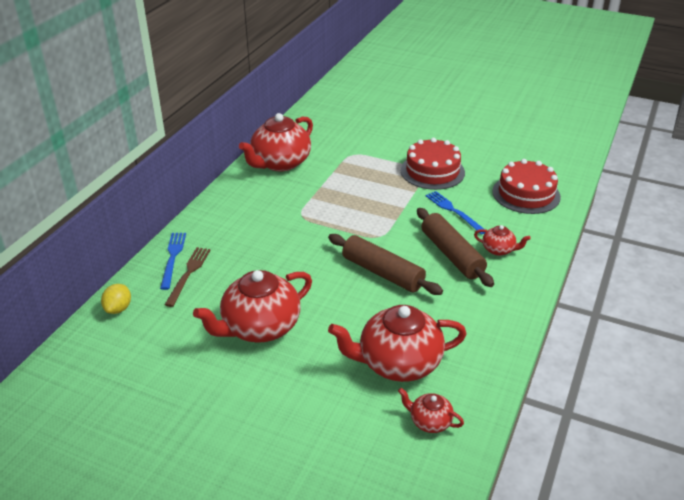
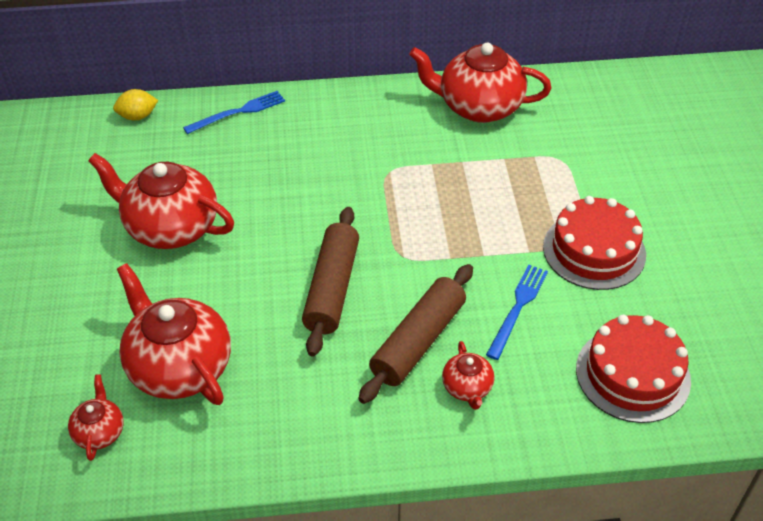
camera: 60 degrees right, 10 degrees up
brown fork [165,247,211,307] -> none

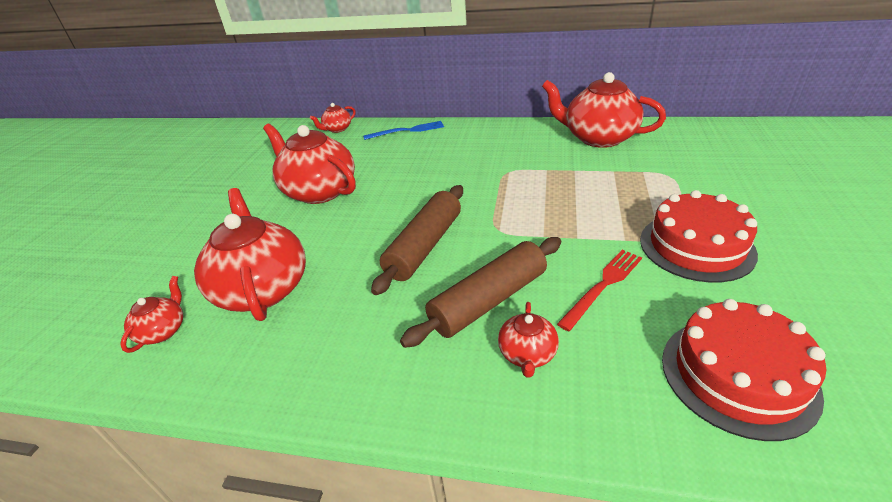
camera: 20 degrees right, 10 degrees down
yellow lemon [113,89,158,120] -> red teapot [310,103,356,133]
blue fork [486,265,548,360] -> red fork [557,250,642,331]

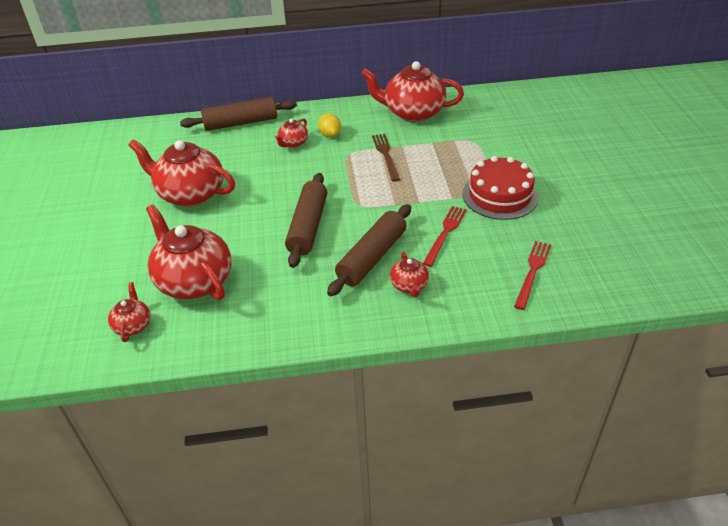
camera: 20 degrees left, 5 degrees up
red teapot [310,103,356,133] -> red teapot moved to [275,118,308,148]
blue fork [363,121,444,140] -> brown rolling pin [180,97,297,131]
red cake [662,299,826,441] -> red fork [514,241,551,310]
none -> yellow lemon [318,113,341,138]
none -> brown fork [372,134,400,182]

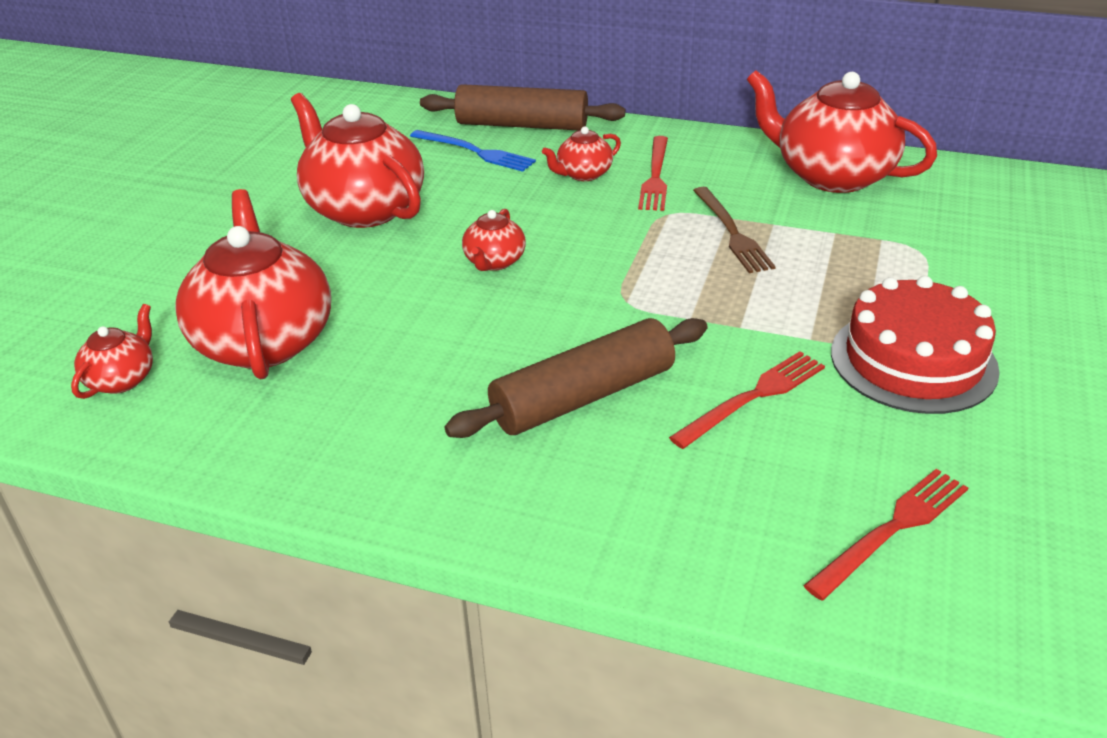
camera: 25 degrees right, 5 degrees down
brown rolling pin [285,173,327,268] -> none
yellow lemon [318,113,341,138] -> red fork [638,136,668,211]
brown fork [372,134,400,182] -> brown fork turned 150 degrees clockwise [693,187,776,273]
red teapot [390,252,429,297] -> red teapot moved to [462,209,526,271]
none -> blue fork [410,130,536,172]

